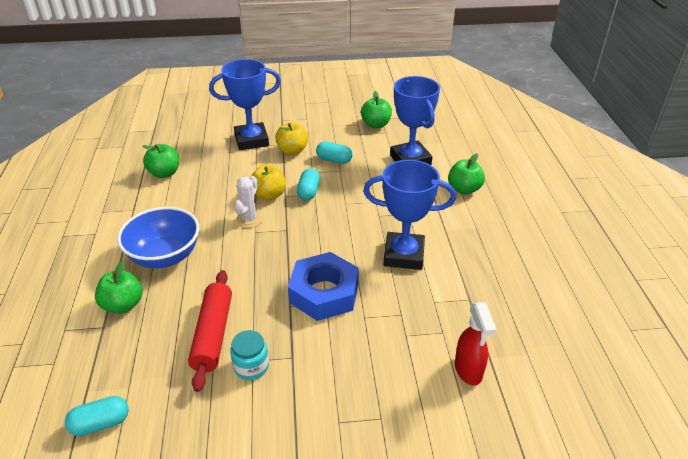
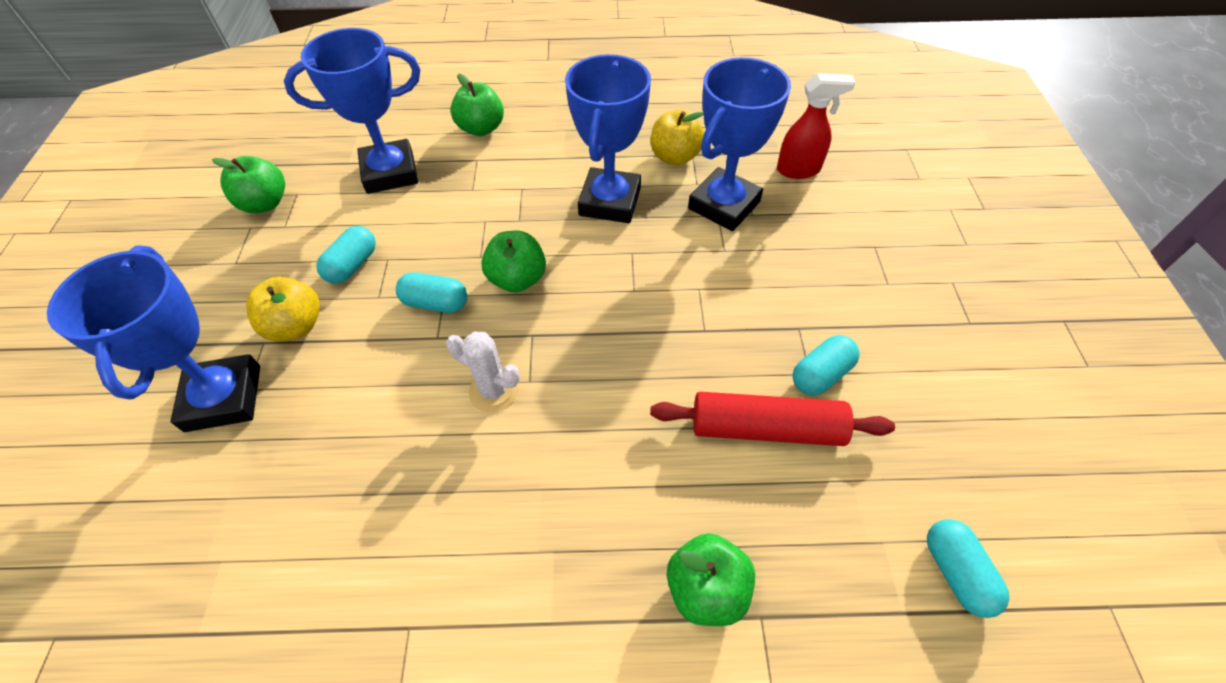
camera: 85 degrees left, 15 degrees up
blue bowl [117,207,199,268] -> none
green apple [143,144,179,178] -> green apple moved to [481,231,546,292]
turquoise jar [230,330,269,380] -> turquoise capsule [793,335,860,396]
yellow apple [252,165,286,200] -> yellow apple moved to [651,110,704,166]
blue nut [288,252,359,321] -> none
none -> blue trophy [688,57,791,231]

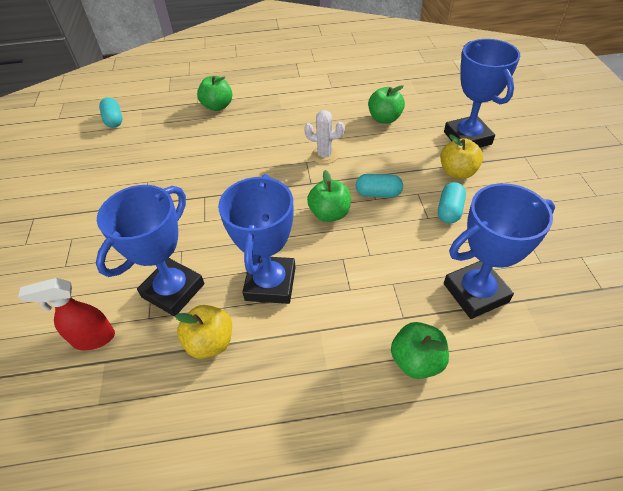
camera: 175 degrees right, 5 degrees down
green apple [212,156,285,213] -> green apple moved to [368,85,405,124]
red rolling pin [650,392,895,446] -> none
turquoise capsule [793,335,860,396] -> none

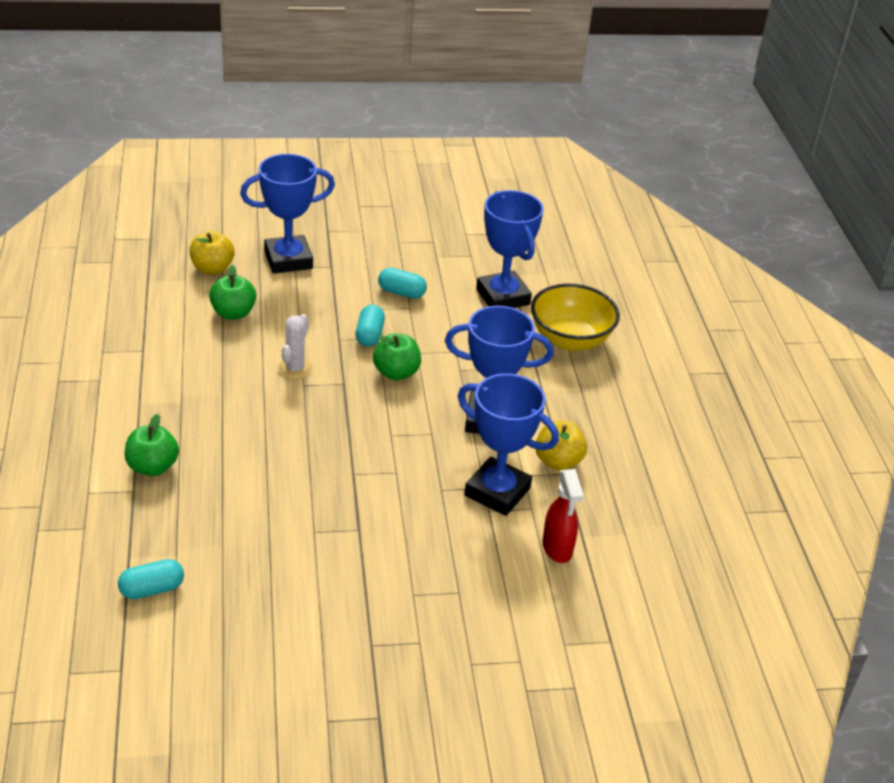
camera: 95 degrees left, 10 degrees down
green apple [391,322,449,379] -> yellow bowl [531,284,620,351]
yellow apple [440,134,483,179] -> yellow apple moved to [189,231,235,274]

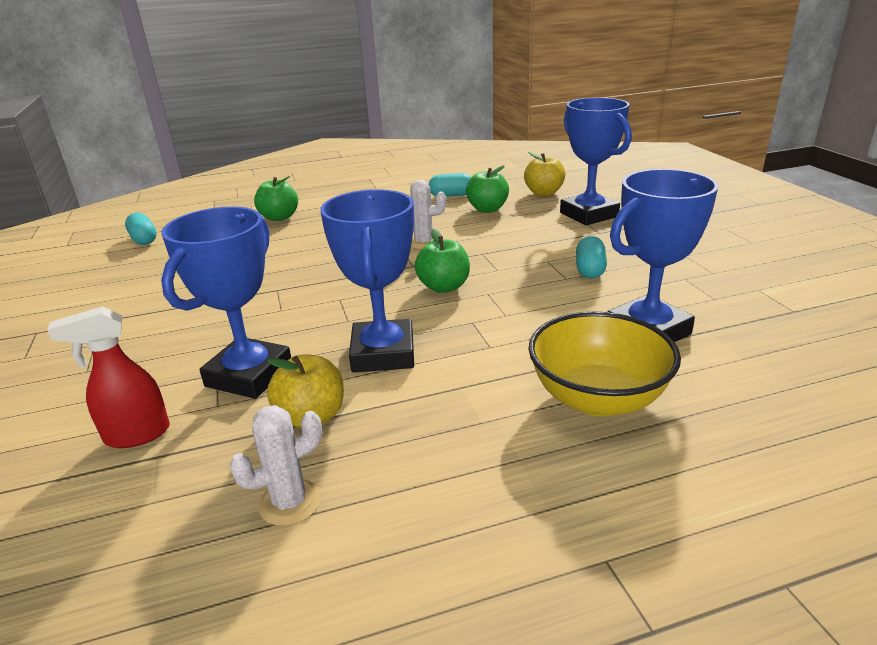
camera: 85 degrees right, 10 degrees down
turquoise capsule [356,305,385,347] -> turquoise capsule moved to [429,173,471,197]
none -> white cactus [229,405,322,526]

